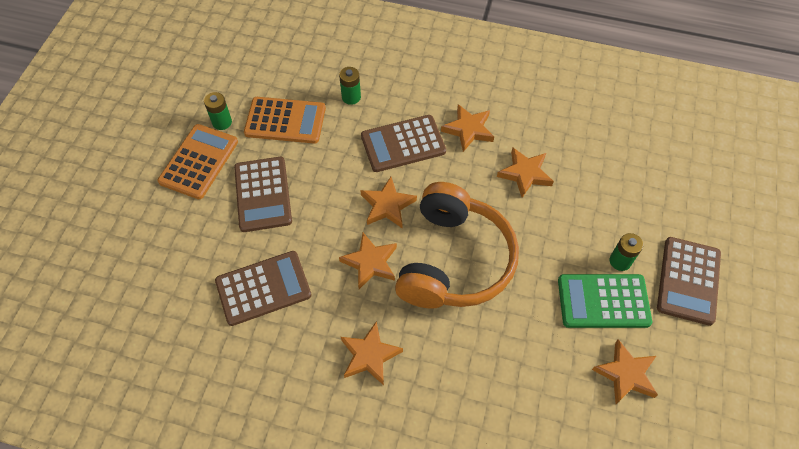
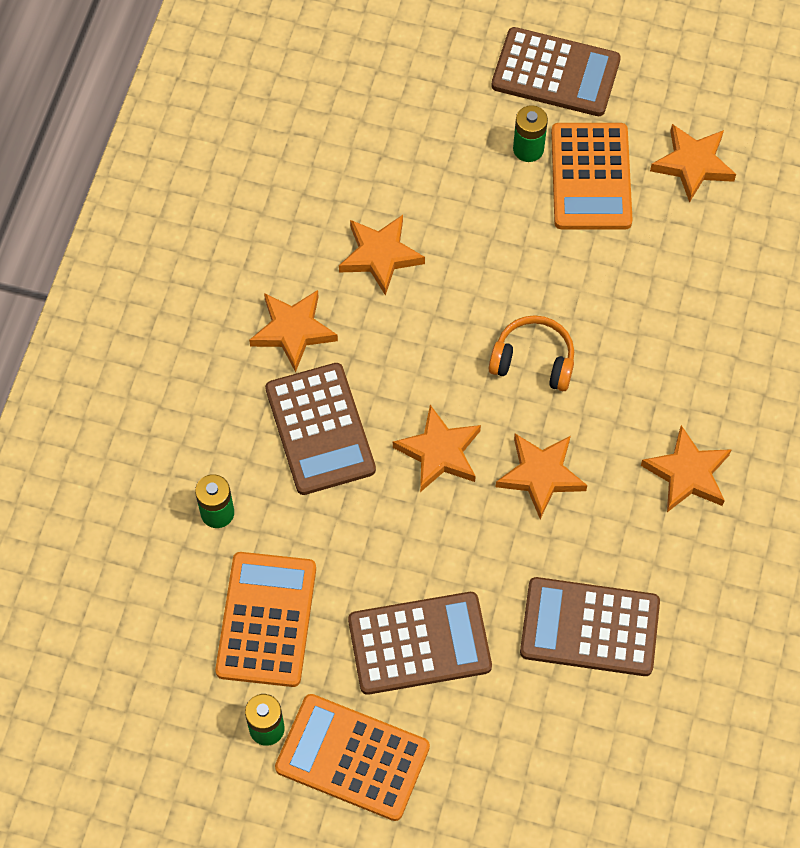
camera: 90 degrees left, 5 degrees up
brown calculator [215,251,312,326] -> brown calculator turned 60 degrees counterclockwise [520,577,660,676]
orange headphones [395,182,519,309] -> orange headphones [489,315,574,391], size x0.45
green calculator [558,274,652,328] -> orange calculator [551,123,633,230]

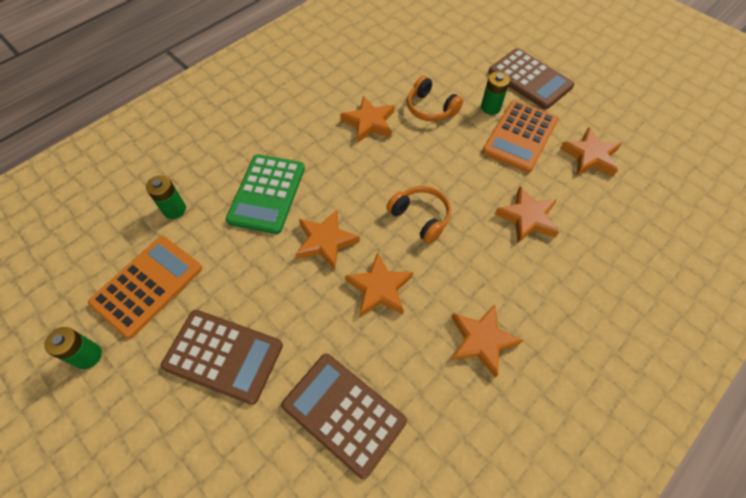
camera: 30 degrees right, 5 degrees down
orange star [249,290,338,372] -> orange star moved to [495,186,559,243]
brown calculator [265,363,376,495] -> green calculator [226,154,305,234]
orange calculator [275,694,430,821] -> none
none -> orange headphones [407,76,463,122]

